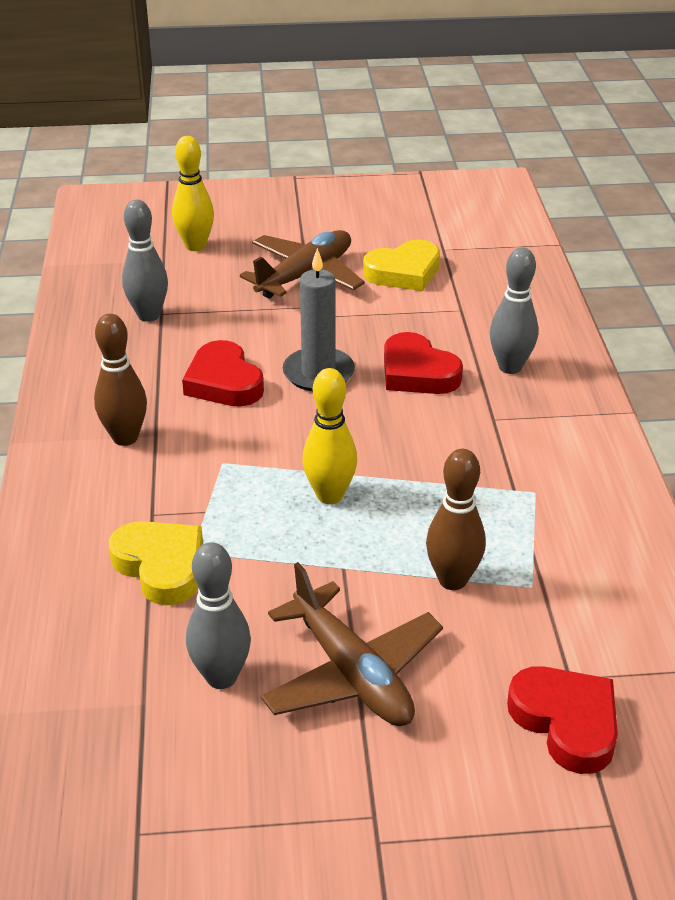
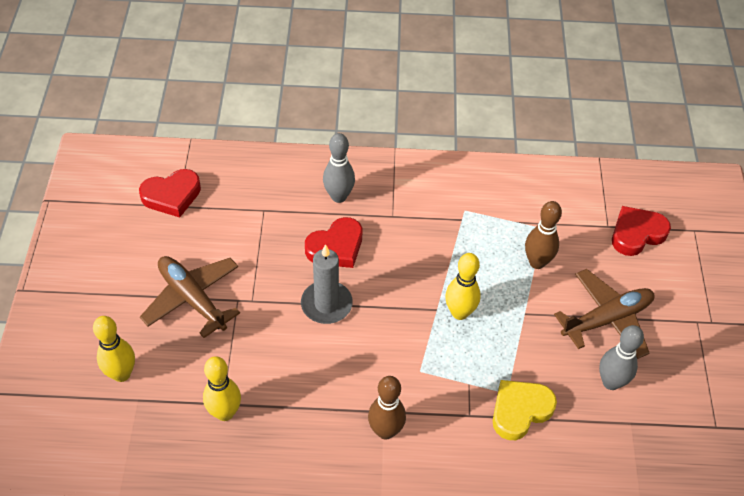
camera: 85 degrees left, 15 degrees up
grey bowling pin [122,200,168,322] -> yellow bowling pin [203,356,241,421]
red heart [182,340,264,407] -> red heart moved to [139,169,201,218]
yellow heart [363,240,440,291] -> none

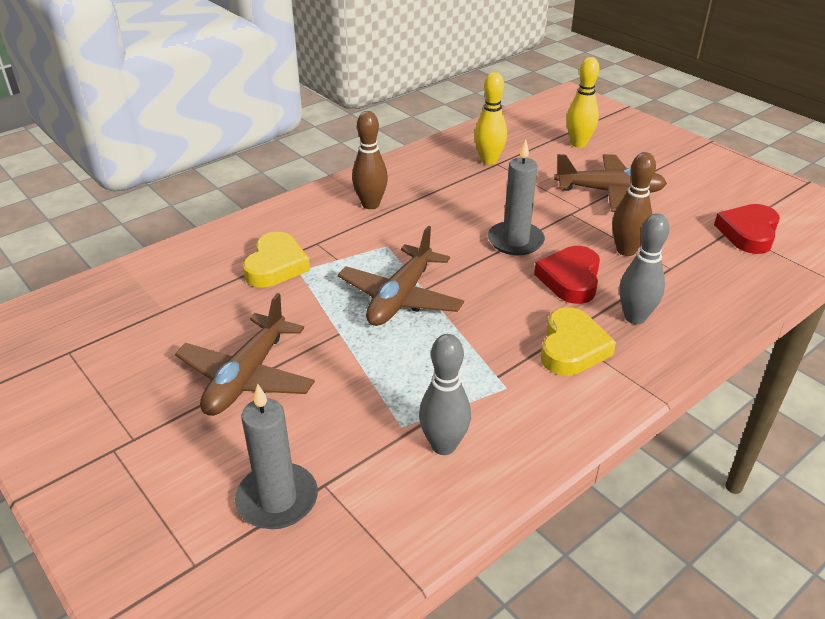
camera: 140 degrees right, 15 degrees down
yellow bowling pin [445,253,481,320] -> brown plane [338,226,464,326]
brown bowling pin [525,201,562,269] -> brown bowling pin moved to [612,152,656,256]
grey bowling pin [599,325,644,390] -> grey bowling pin moved to [419,334,471,455]
red heart [612,206,671,256] -> grey candle [235,383,318,529]
none -> yellow heart [541,307,616,376]

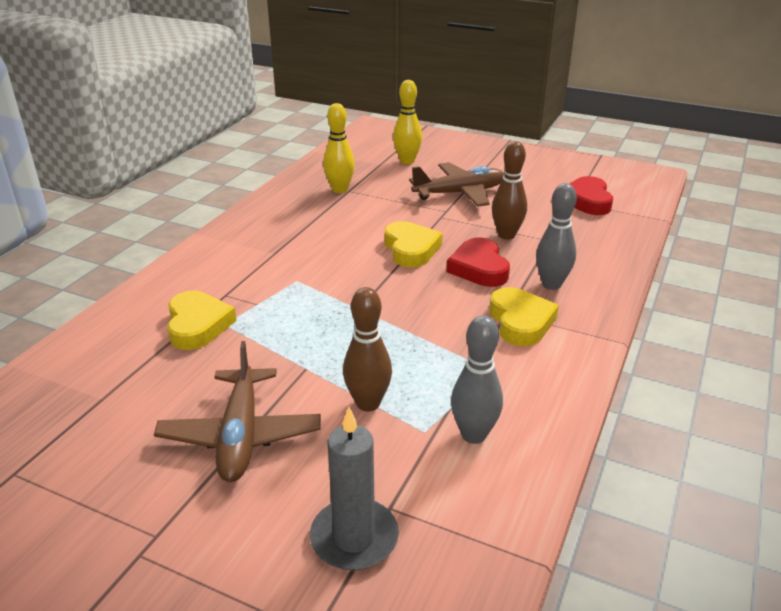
camera: 25 degrees left, 5 degrees down
brown plane [338,226,464,326] -> none
brown bowling pin [352,111,388,209] -> brown bowling pin moved to [343,287,392,411]
grey candle [488,140,545,255] -> yellow heart [384,221,443,267]

